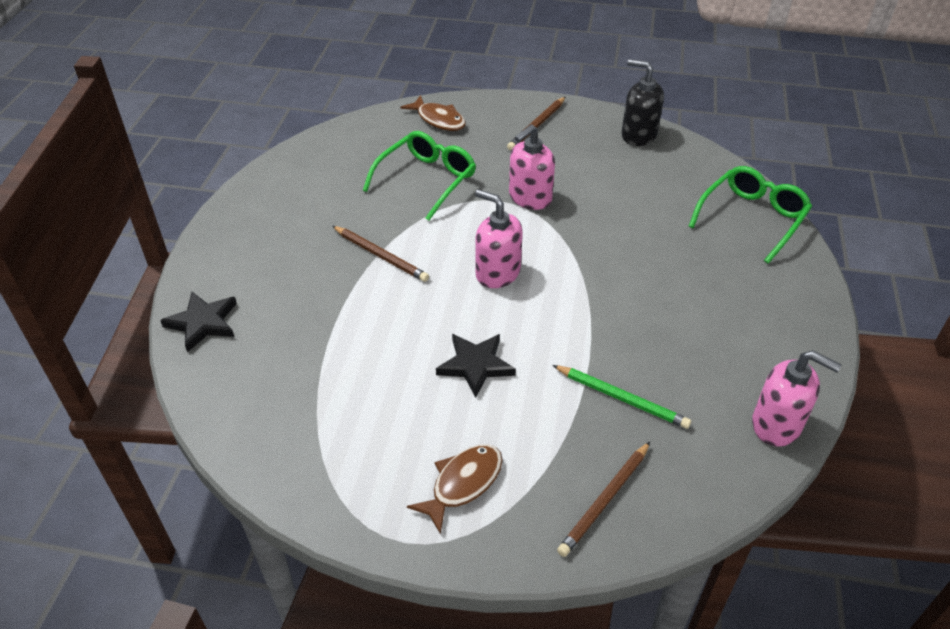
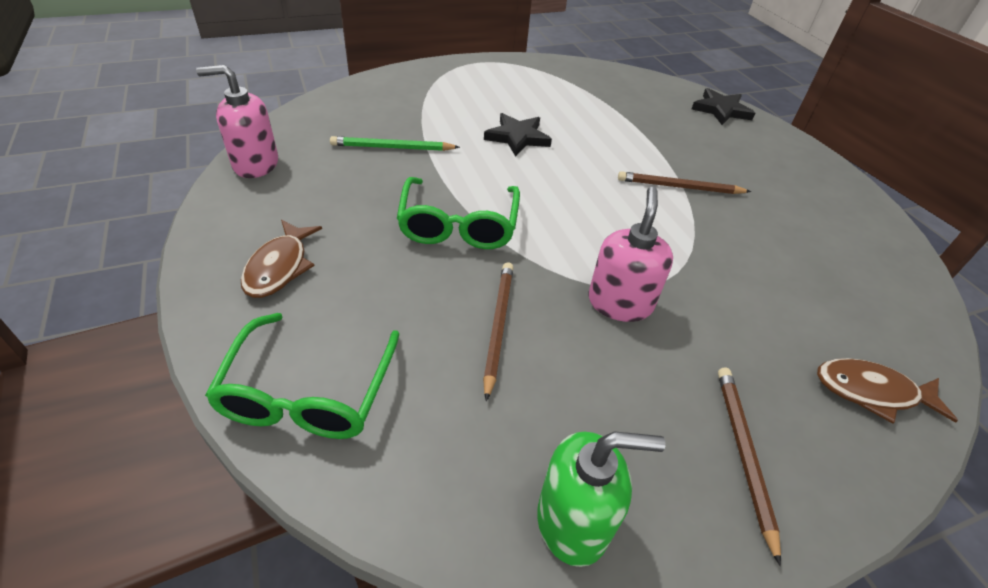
camera: 145 degrees right, 0 degrees up
green glasses [363,131,476,221] -> green glasses moved to [397,177,520,249]
brown fish [407,444,503,535] -> brown fish moved to [241,220,322,298]
pink soap dispenser [475,189,523,288] -> none
brown pencil [557,442,650,557] -> brown pencil moved to [483,262,513,401]
black soap dispenser [621,59,664,146] -> green soap dispenser [537,431,666,567]

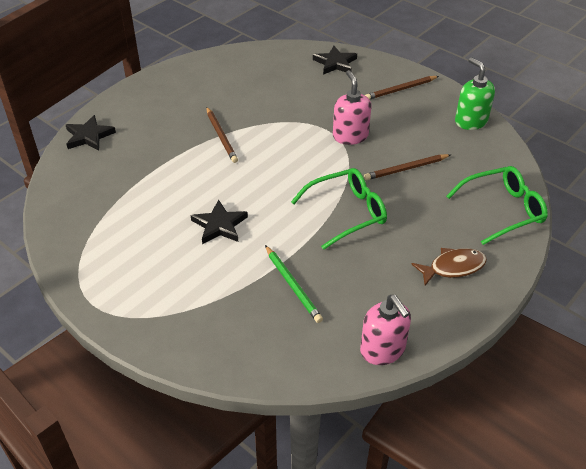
camera: 115 degrees left, 0 degrees up
pink soap dispenser [589,187,673,322] -> pink soap dispenser turned 90 degrees clockwise [333,70,371,145]
brown fish [817,358,958,424] -> black star [313,46,357,75]

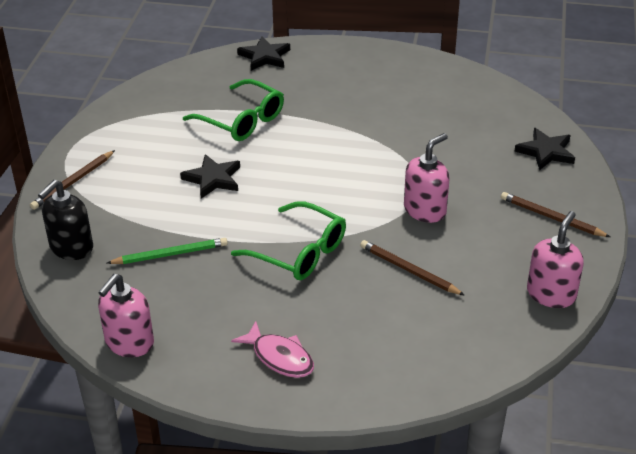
camera: 60 degrees right, 5 degrees down
brown pencil [207,107,238,163] -> brown pencil moved to [30,150,115,210]
green pencil [265,245,323,323] -> green pencil turned 135 degrees counterclockwise [107,238,228,264]
brown fish [412,248,487,286] -> pink fish [231,321,314,378]
green glasses [446,166,548,245] -> green glasses moved to [183,79,284,141]
green soap dispenser [455,57,495,130] -> pink soap dispenser [527,211,584,308]
none -> black soap dispenser [38,180,93,260]

